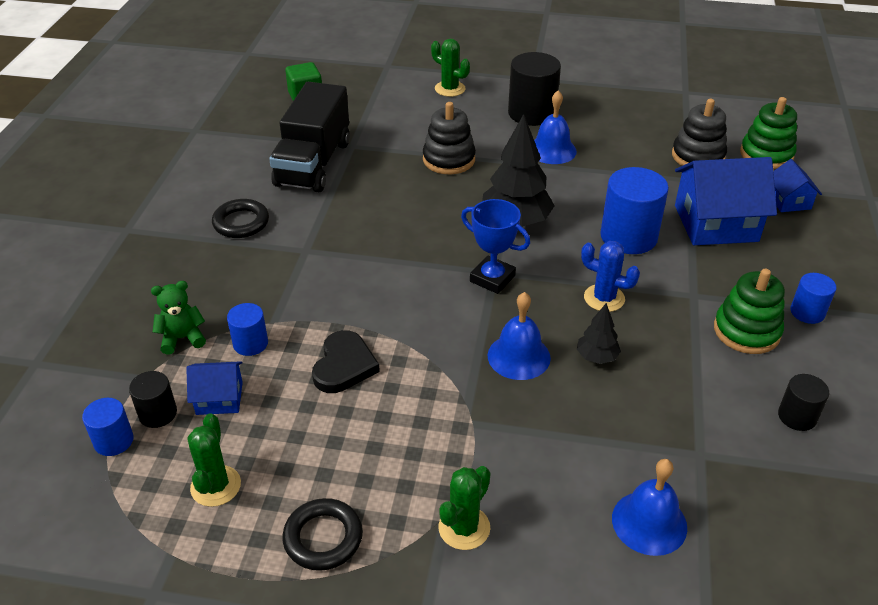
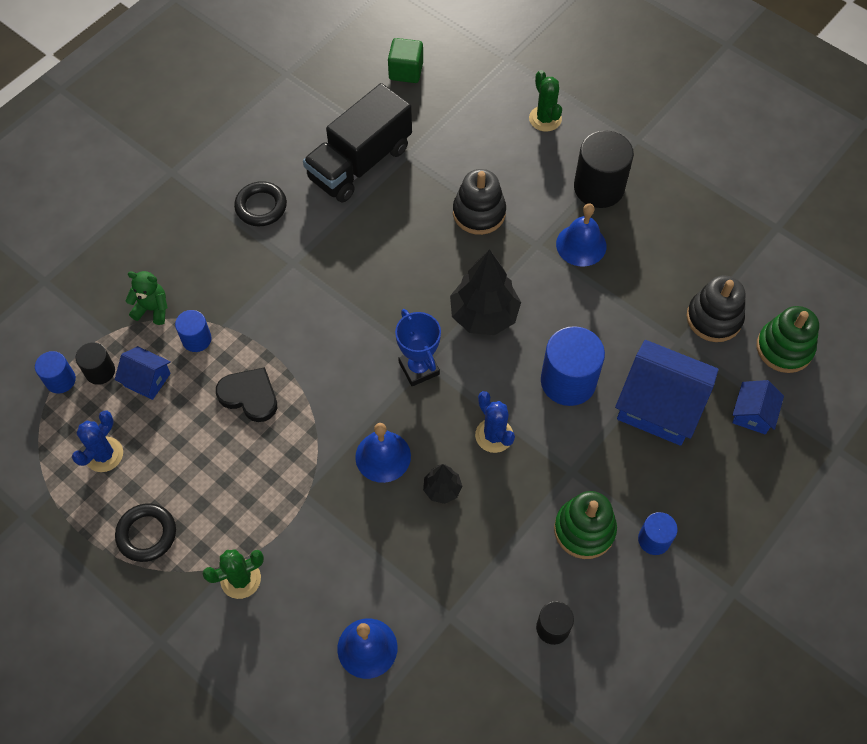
camera: 30 degrees right, 20 degrees up
green cactus [188,413,241,507] -> blue cactus [72,410,123,472]
black heart [312,330,380,393] -> black heart turned 105 degrees counterclockwise [216,367,277,422]

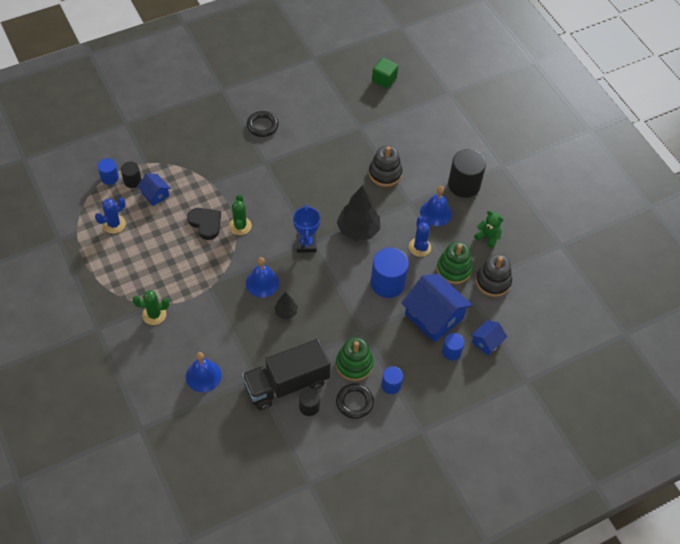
camera: 20 degrees right, 5 degrees down
black ring [115,503,176,562] -> black ring moved to [336,383,374,419]
green teddy bear [125,271,168,325] -> green teddy bear moved to [474,211,504,248]
blue cylinder [175,310,212,352] -> blue cylinder moved to [442,333,464,360]
black truck [303,83,412,203] -> black truck moved to [242,339,331,410]
blue cactus [475,391,515,453] -> blue cactus moved to [409,216,431,257]
green cactus [529,70,562,132] -> green cactus moved to [229,195,252,235]
green stacking toy [757,306,819,373] -> green stacking toy moved to [437,242,473,284]

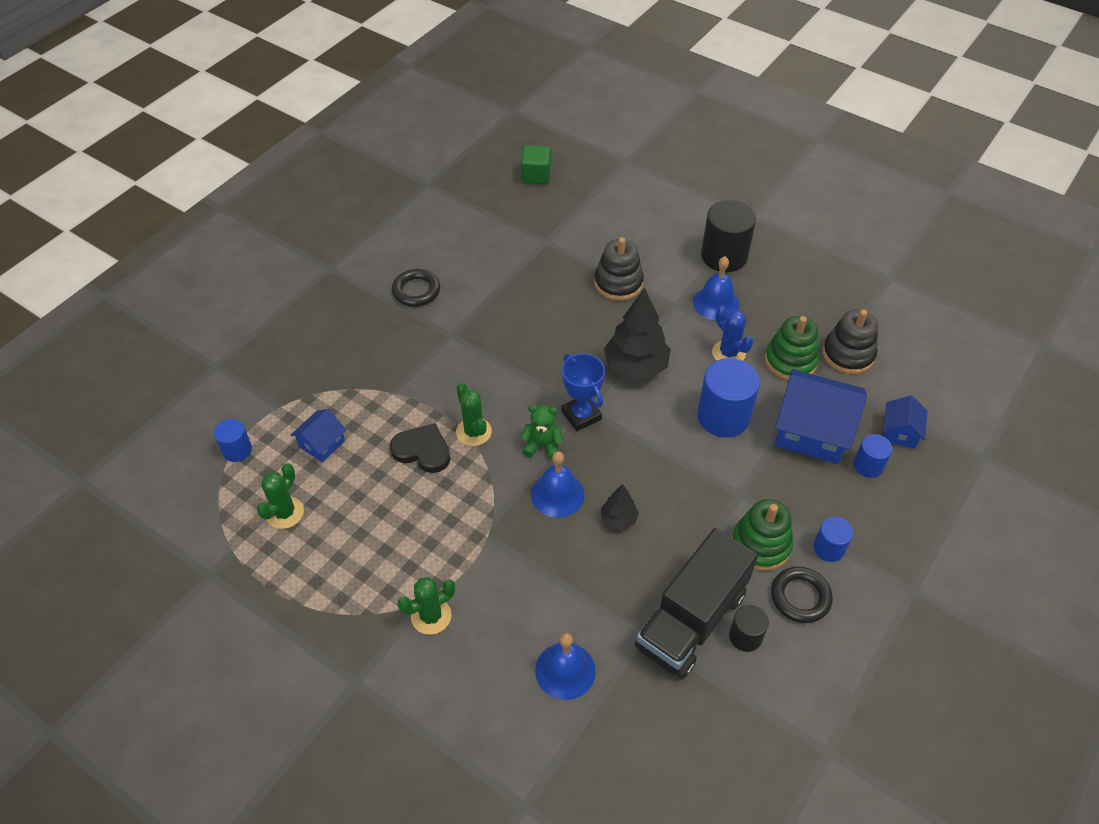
camera: 25 degrees left, 5 degrees down
blue cactus [95,198,126,234] -> green cactus [257,463,304,529]
black cylinder [121,162,142,188] -> none
blue house [137,173,171,206] -> blue house turned 75 degrees counterclockwise [291,409,346,462]
green teddy bear [474,211,504,248] -> green teddy bear moved to [520,405,563,460]

